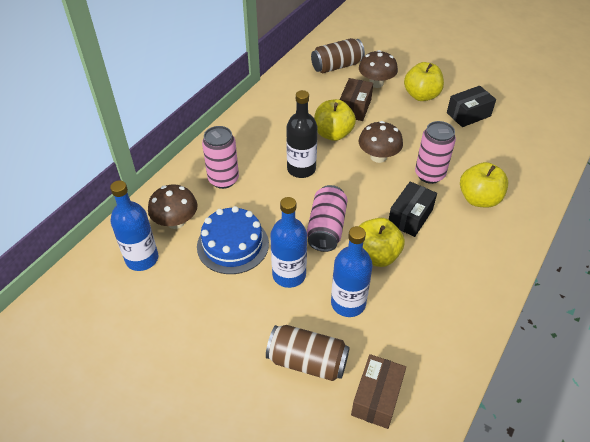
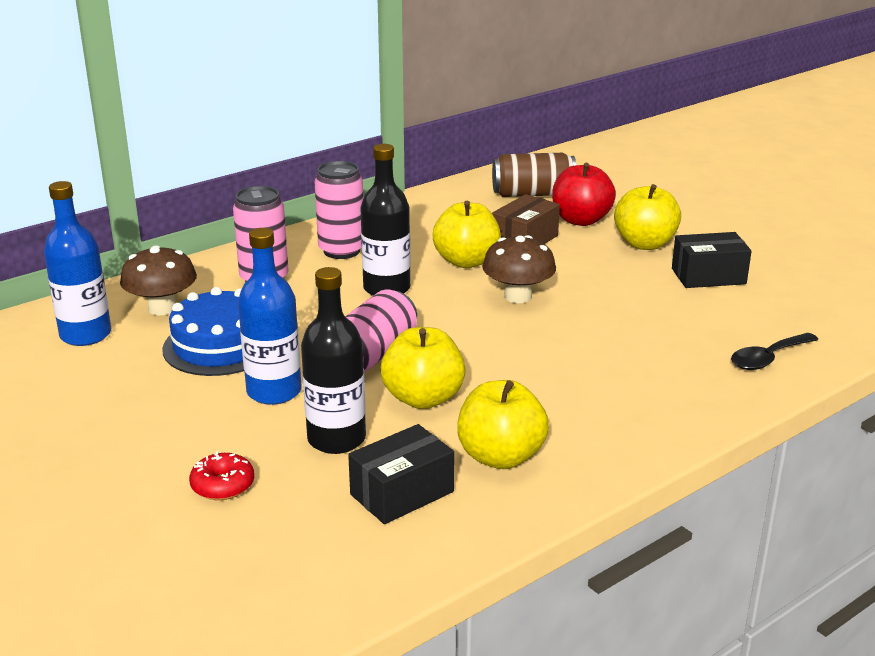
camera: 20 degrees right, 20 degrees down
brown can [266,325,350,381] -> red donut [189,451,254,500]
blue bottle [331,226,373,317] -> black bottle [301,267,366,454]
brown box [351,354,406,429] -> none
brown mushroom [359,50,398,88] -> red apple [552,163,616,226]
black box [389,181,437,237] -> black box moved to [348,424,454,524]
pink can [415,121,456,184] -> pink can moved to [315,161,363,259]
yellow apple [460,162,509,208] -> yellow apple moved to [457,380,549,469]
none -> black spoon [731,333,818,370]

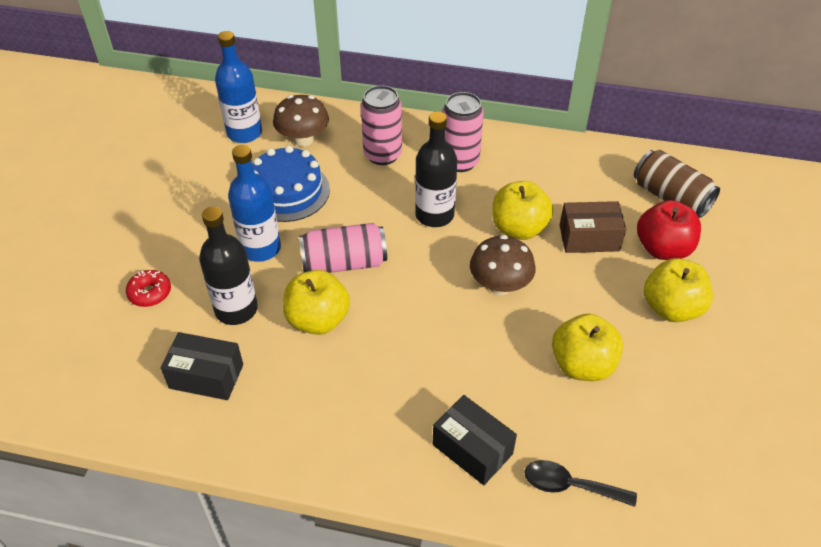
camera: 50 degrees right, 20 degrees up
yellow apple [457,380,549,469] -> yellow apple moved to [552,314,623,381]
black box [672,232,752,288] -> black box moved to [433,395,517,485]

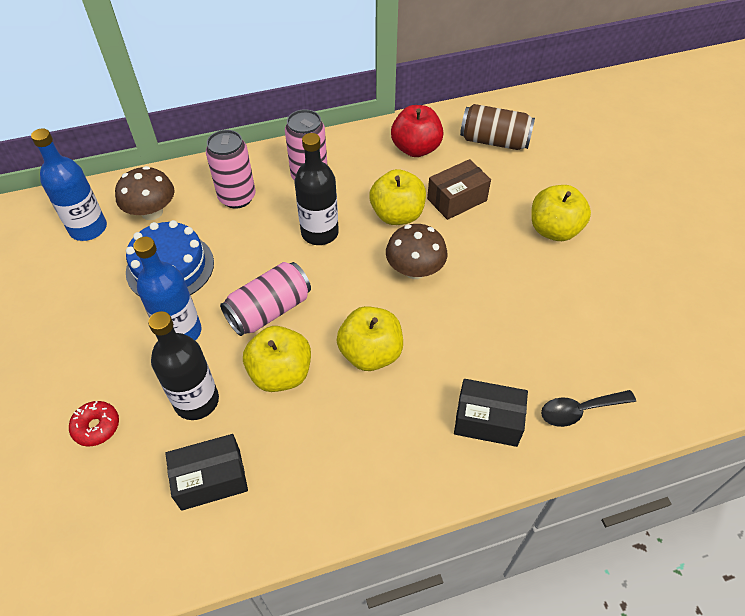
camera: 30 degrees left, 5 degrees up
yellow apple [552,314,623,381] -> yellow apple moved to [337,306,403,371]
red apple [637,200,701,260] -> red apple moved to [391,105,444,157]

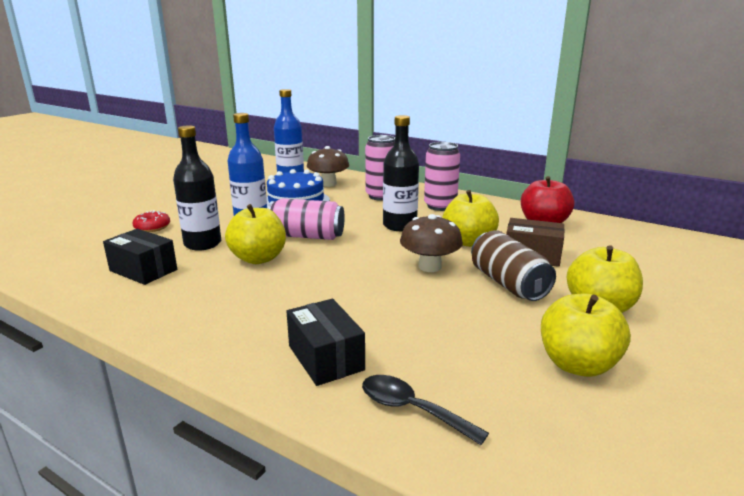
camera: 50 degrees right, 30 degrees down
yellow apple [337,306,403,371] -> yellow apple moved to [541,293,631,377]
brown can [460,104,535,150] -> brown can moved to [471,230,556,301]

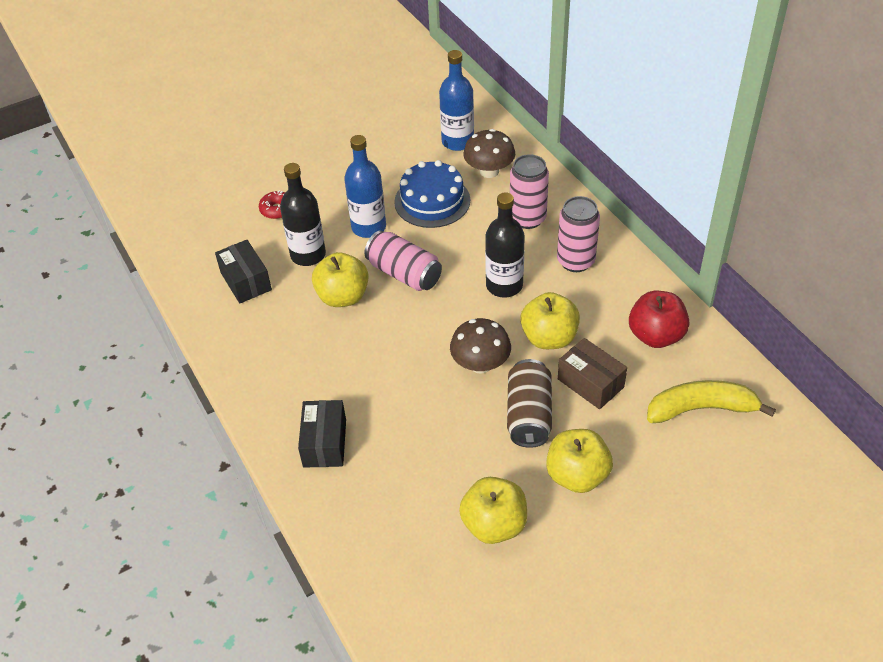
camera: 30 degrees right, 25 degrees up
black spoon [362,375,489,445] -> none
none -> yellow banana [647,380,776,423]

